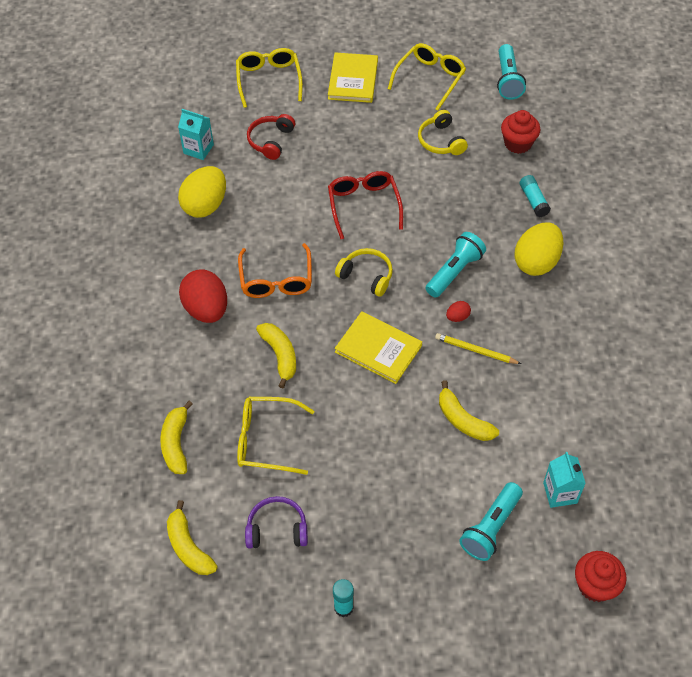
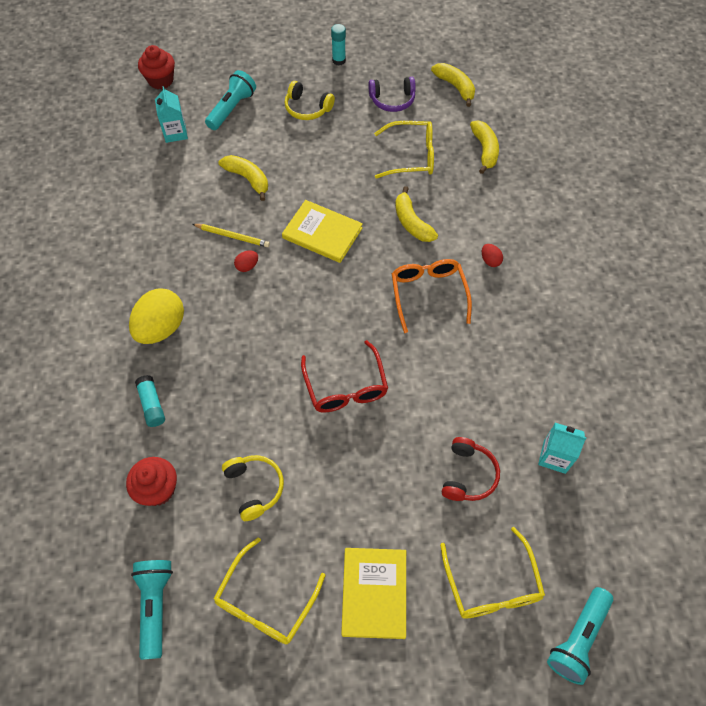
camera: 175 degrees right, 5 degrees up
yellow egg [178,166,226,218] -> none
red egg [179,269,227,323] -> red egg [482,244,503,267], size x0.44
yellow headphones [335,248,393,297] -> yellow headphones moved to [285,81,335,120]
turquoise flashlight [426,232,486,298] -> turquoise flashlight moved to [547,587,613,685]

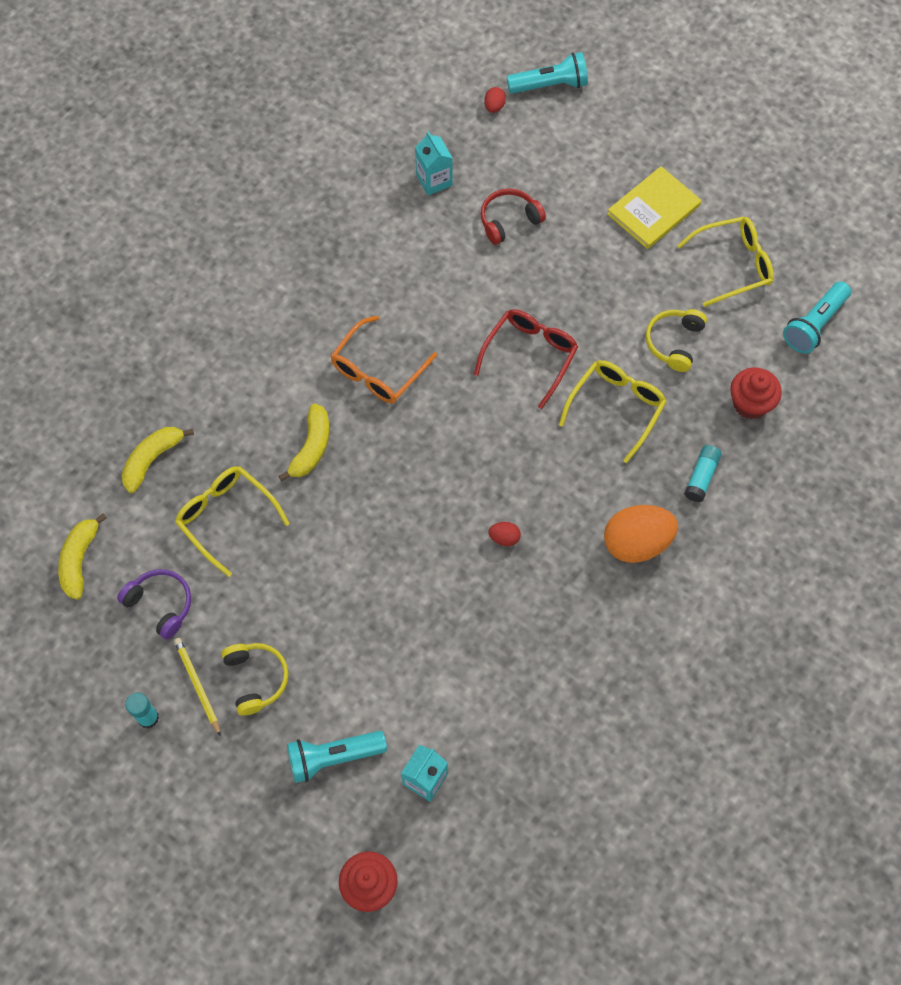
camera: 135 degrees left, 5 degrees up
yellow egg [129,288,184,344] -> orange egg [604,505,678,563]
yellow pencil [192,224,270,247] -> yellow pencil moved to [174,638,221,736]
yellow banana [218,155,268,201] -> none
yellow book [282,200,363,263] -> none
yellow glasses [440,527,545,619] -> yellow glasses moved to [559,360,667,463]
red egg [482,244,503,267] -> red egg moved to [484,87,506,113]

